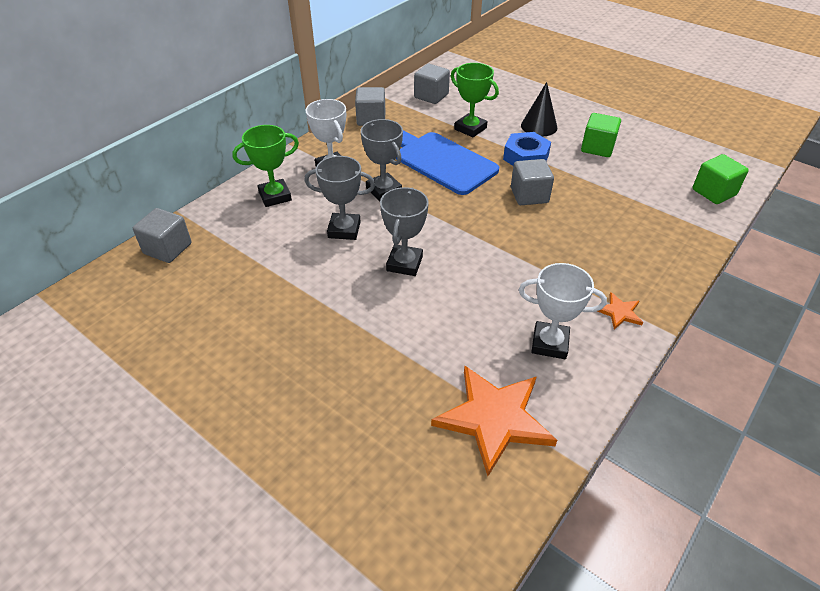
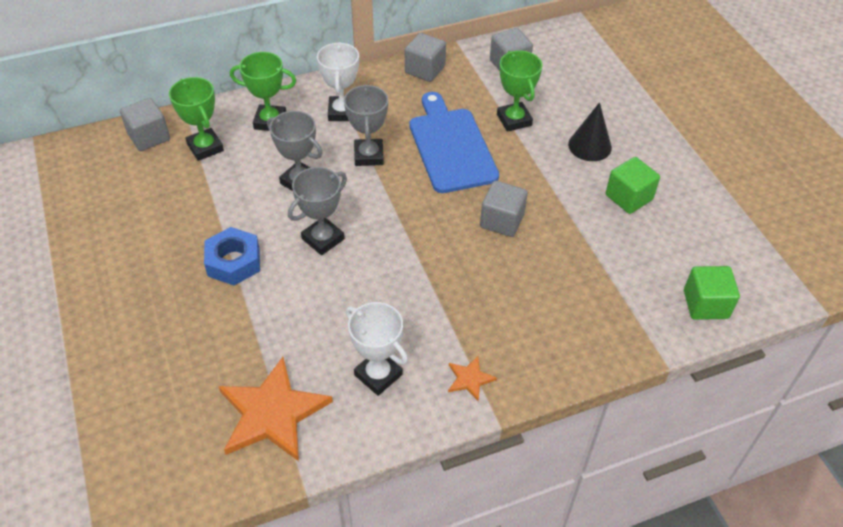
camera: 30 degrees right, 5 degrees up
blue nut [503,132,551,166] -> blue nut moved to [204,227,260,285]
none -> green trophy [169,77,224,161]

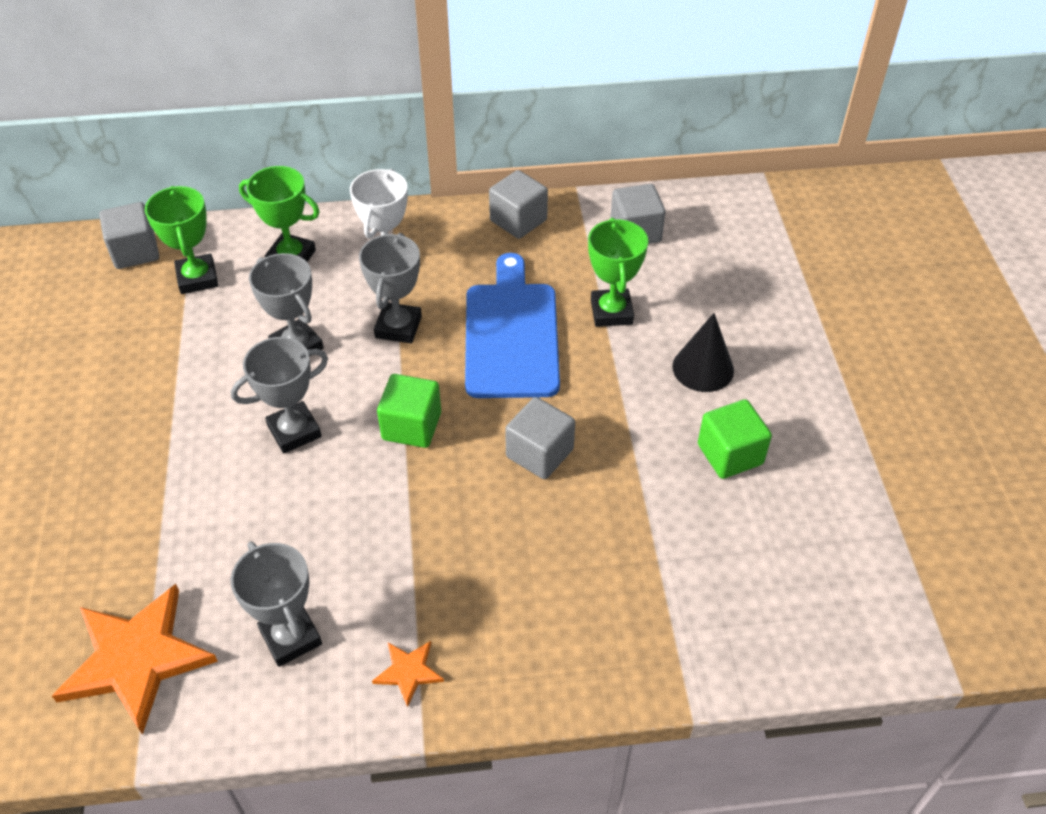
camera: 15 degrees right, 0 degrees up
blue nut [204,227,260,285] -> none
white trophy [346,302,408,396] -> grey trophy [231,541,322,667]
green cube [684,266,740,320] -> green cube moved to [377,374,441,448]

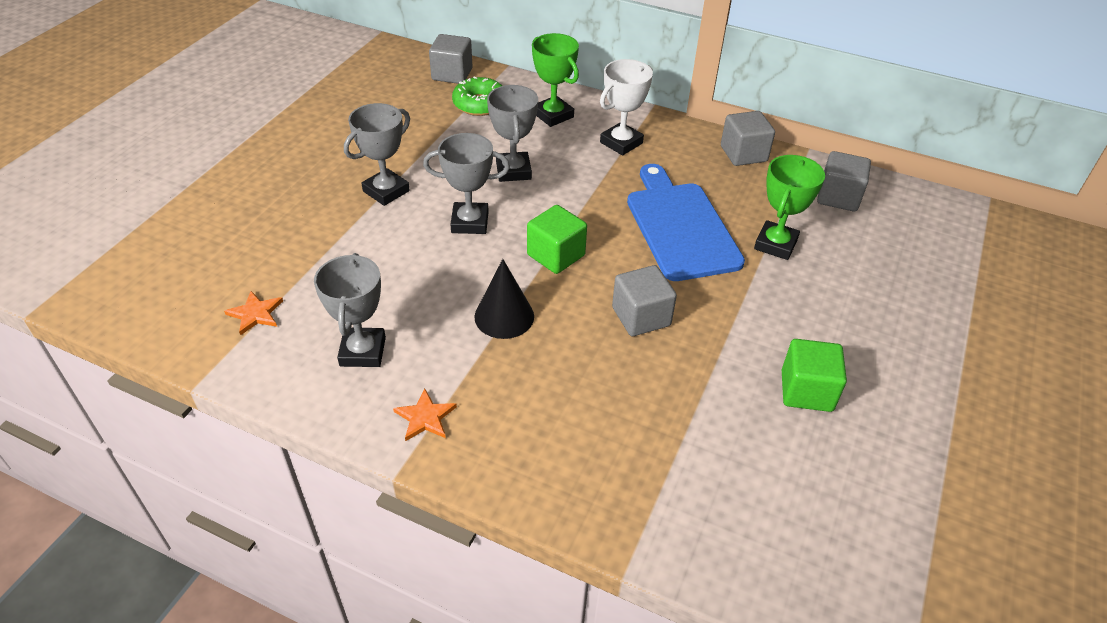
camera: 30 degrees right, 5 degrees down
orange star [52,584,218,735] -> orange star [224,291,283,335], size x0.45
green trophy [145,186,218,294] -> green donut [452,76,502,116]
grey trophy [359,233,422,343] -> grey trophy moved to [344,103,410,206]
blue cutting board [465,253,560,398] -> blue cutting board turned 45 degrees counterclockwise [627,164,745,281]
black cone [672,313,734,392] -> black cone moved to [474,259,534,339]

